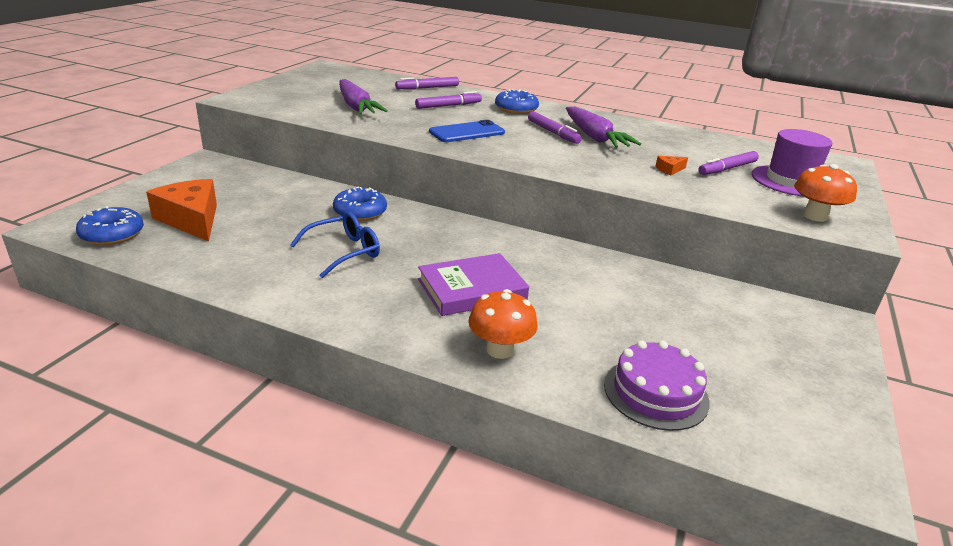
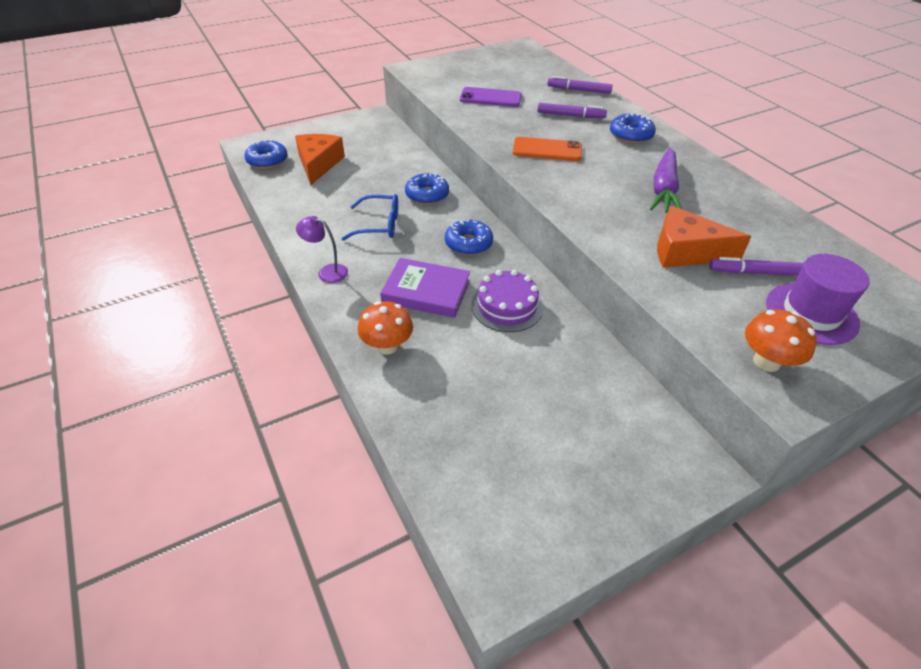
camera: 40 degrees right, 15 degrees up
purple carrot [339,79,388,115] -> purple phone [460,87,522,107]
blue phone [429,120,505,142] -> orange phone [513,137,582,161]
purple marker [528,111,582,144] -> none
purple cake [604,340,710,431] -> purple cake moved to [471,270,543,332]
orange cheese [656,156,688,176] -> orange cheese [657,206,751,268], size x2.45
none -> purple lamp [296,216,348,283]
none -> blue donut [445,219,493,255]

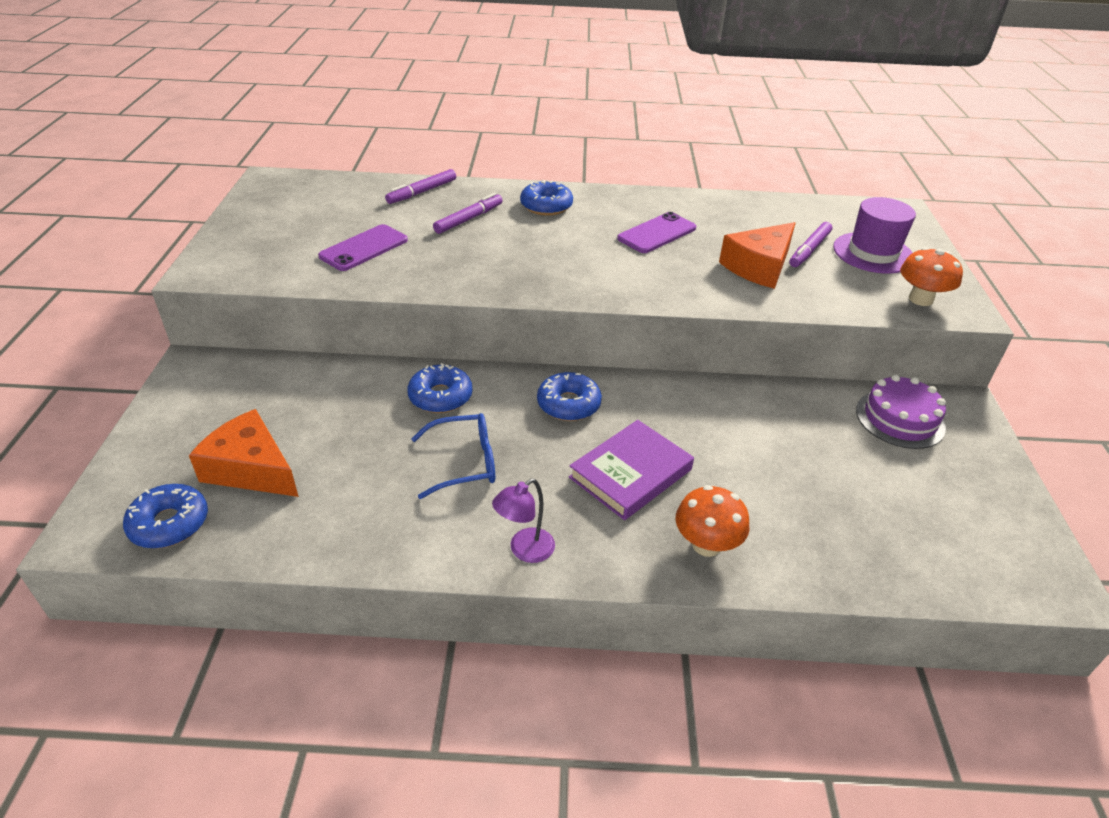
camera: 60 degrees left, 5 degrees down
blue glasses [341,194,398,241] -> blue glasses turned 45 degrees clockwise [411,413,495,499]
purple cake [471,270,543,332] -> purple cake moved to [856,375,946,449]
orange phone [513,137,582,161] -> none
purple carrot [650,148,682,213] -> purple phone [617,212,696,253]

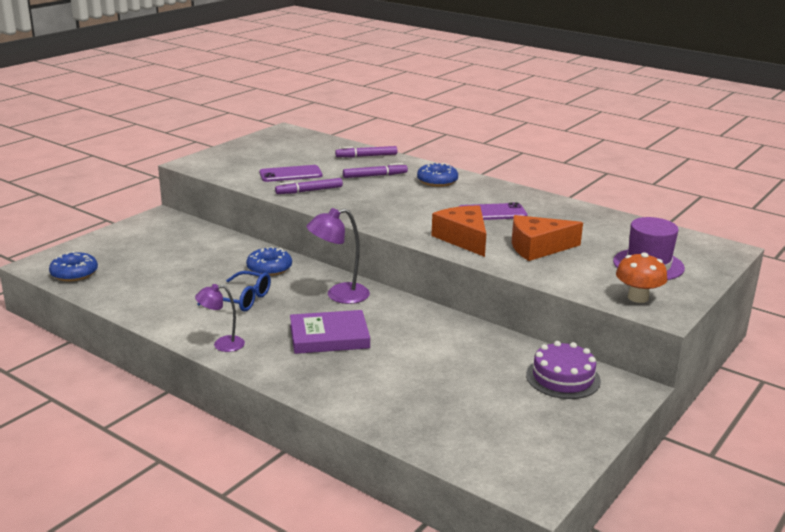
camera: 35 degrees right, 15 degrees down
orange cheese [189,409,299,497] -> orange cheese moved to [431,206,486,257]
blue donut [537,372,602,421] -> purple lamp [306,208,370,304]
orange mushroom [675,485,749,557] -> none
purple marker [789,222,832,267] -> purple marker moved to [275,178,343,194]

